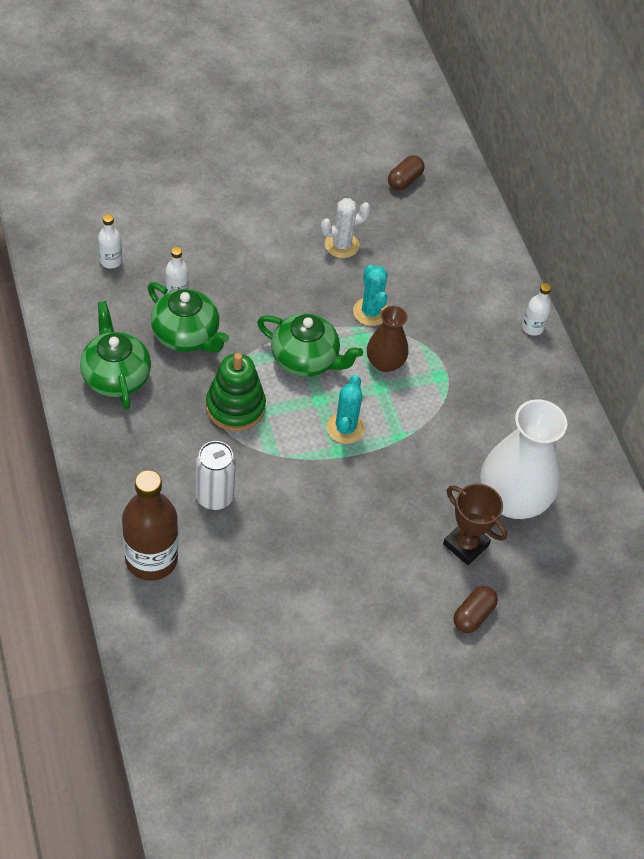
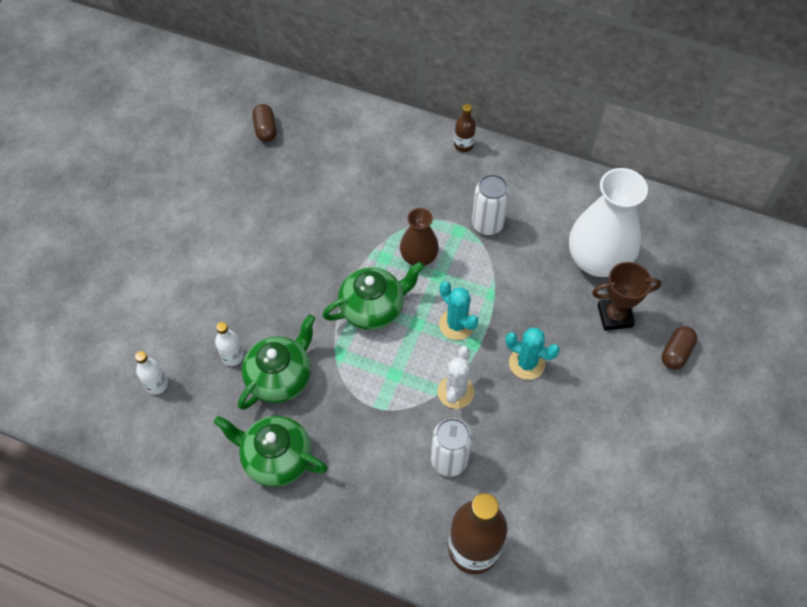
camera: 45 degrees left, 5 degrees up
green teapot [148,282,229,353] -> green teapot turned 45 degrees counterclockwise [238,314,315,410]
green stacking toy [206,353,266,431] -> none
white cactus [321,198,371,258] -> white cactus moved to [437,346,474,409]
turquoise cactus [353,265,387,326] -> turquoise cactus moved to [505,328,560,380]
brown capsule [453,586,498,633] -> brown capsule turned 45 degrees clockwise [662,326,697,370]
white bottle [522,283,551,336] -> brown bottle [454,104,476,152]
none -> white can [472,174,509,235]

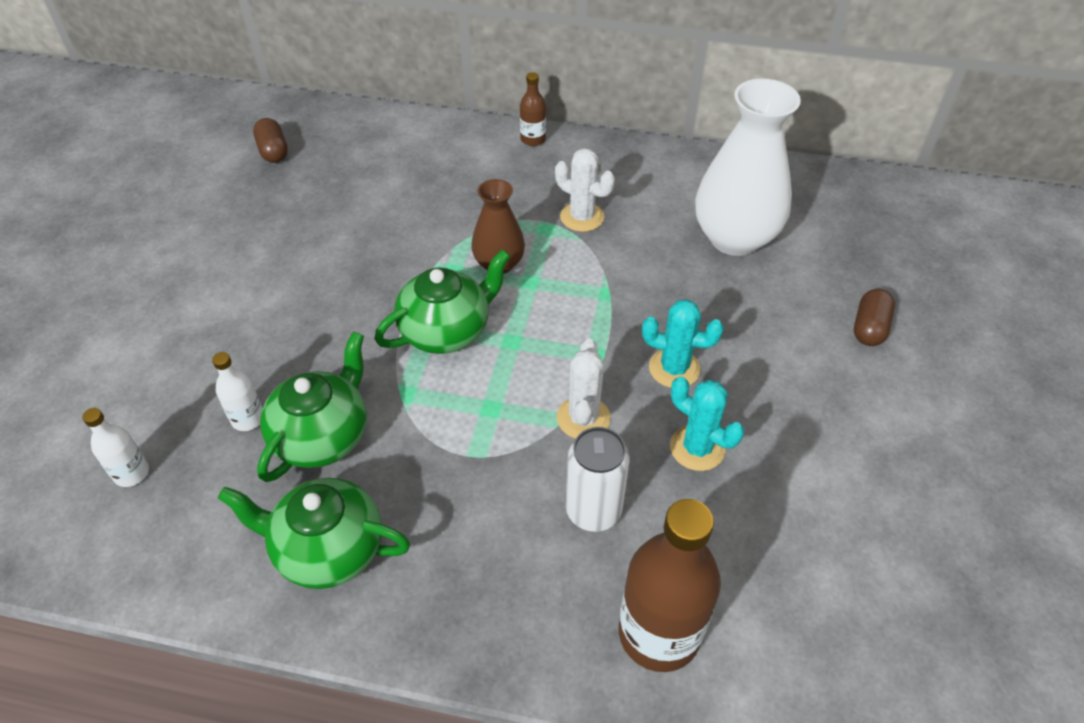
camera: 10 degrees left, 10 degrees down
turquoise cactus [439,281,479,340] -> turquoise cactus moved to [670,377,744,471]
white can [472,174,509,235] -> white cactus [555,148,615,232]
brown trophy [592,262,662,331] -> none

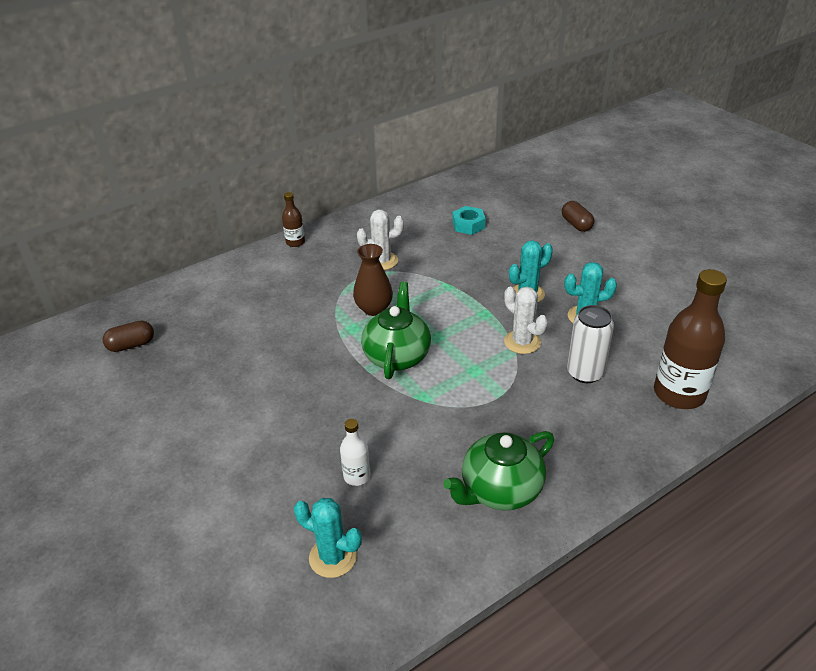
camera: 45 degrees left, 10 degrees down
white bottle [82,408,149,487] -> turquoise cactus [294,498,362,578]
brown capsule [253,118,288,163] -> brown capsule turned 45 degrees counterclockwise [102,320,154,352]
green teapot [257,332,367,482] -> none
white vase [695,79,801,256] -> turquoise nut [452,206,486,235]

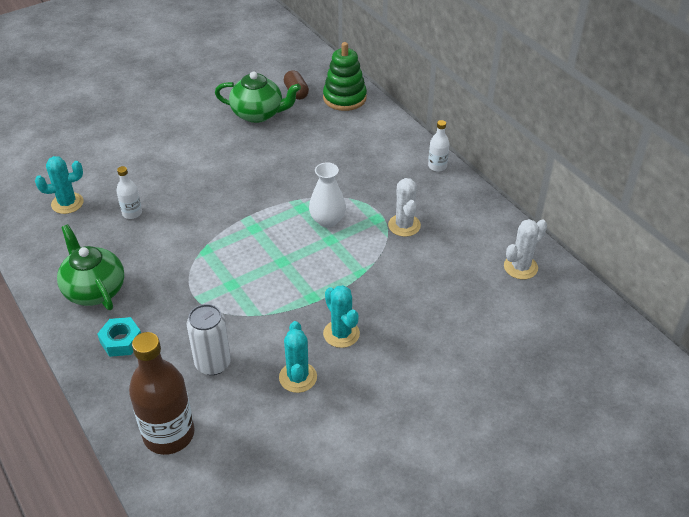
camera: 90 degrees right, 5 degrees up
brown bottle [282,192,305,247] -> white bottle [428,120,449,172]
turquoise cactus [294,498,362,578] -> turquoise cactus turned 45 degrees clockwise [35,156,83,214]
brown vase [353,244,393,316] -> white vase [309,162,346,227]
green teapot [361,282,431,379] -> green teapot moved to [215,71,301,123]
turquoise nut [452,206,486,235] -> turquoise nut moved to [97,317,141,357]
white cactus [504,287,548,354] -> white cactus moved to [504,219,547,279]
brown capsule [562,201,594,232] -> none
none -> green stacking toy [323,42,367,111]

